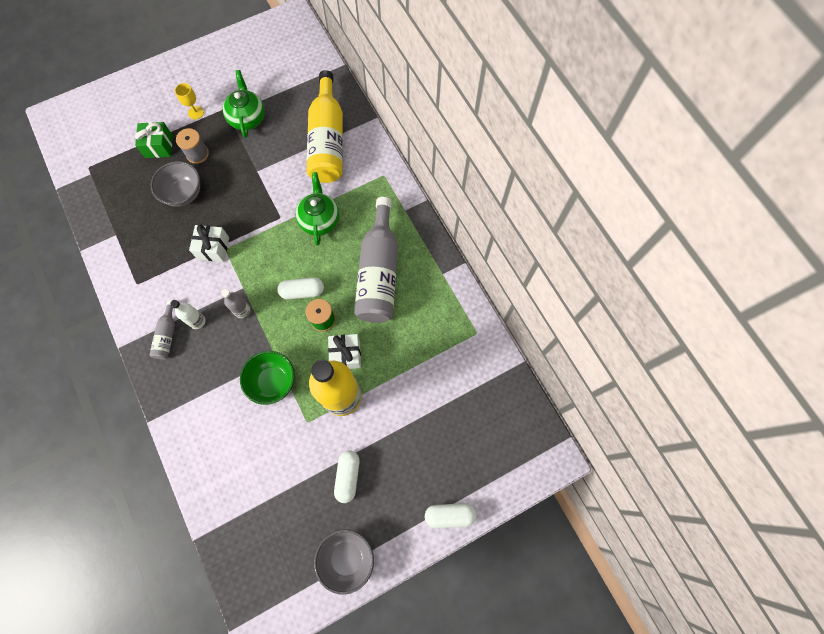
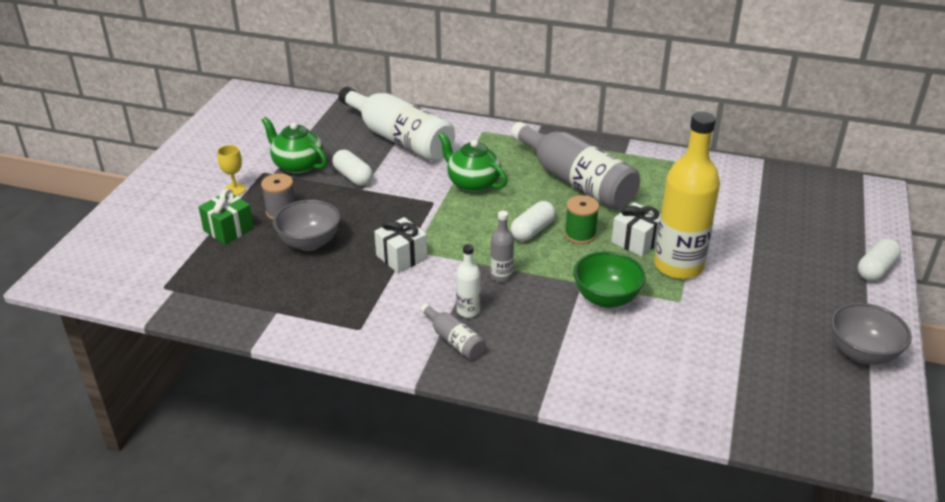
camera: 45 degrees left, 35 degrees down
yellow bottle [306,70,343,183] -> white bottle [338,87,455,162]
white capsule [334,450,360,503] -> white capsule moved to [332,150,373,186]

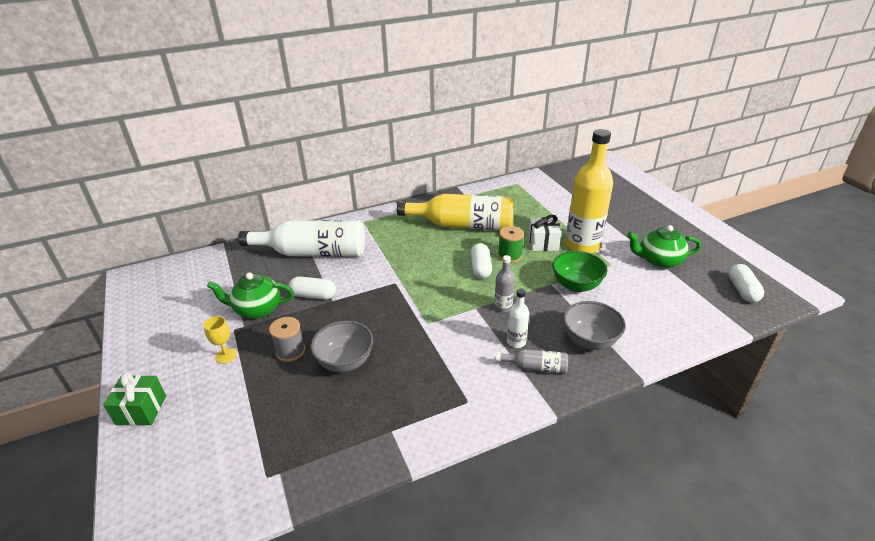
camera: 40 degrees left, 0 degrees up
green gift [199,189,254,245] -> green gift moved to [103,372,166,426]
white gift [374,217,427,273] -> none
green teapot [438,132,507,193] -> green teapot moved to [627,225,701,269]
grey bottle [511,122,640,210] -> yellow bottle [397,194,514,231]
grey bowl [831,303,912,365] -> grey bowl moved to [563,301,626,350]
white capsule [858,238,901,281] -> white capsule moved to [729,264,764,303]

